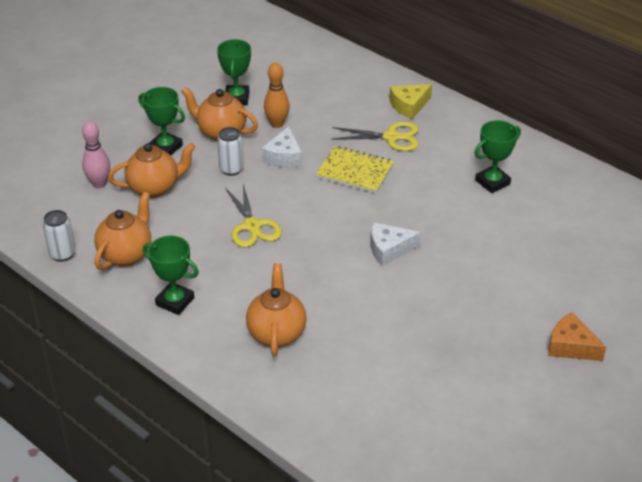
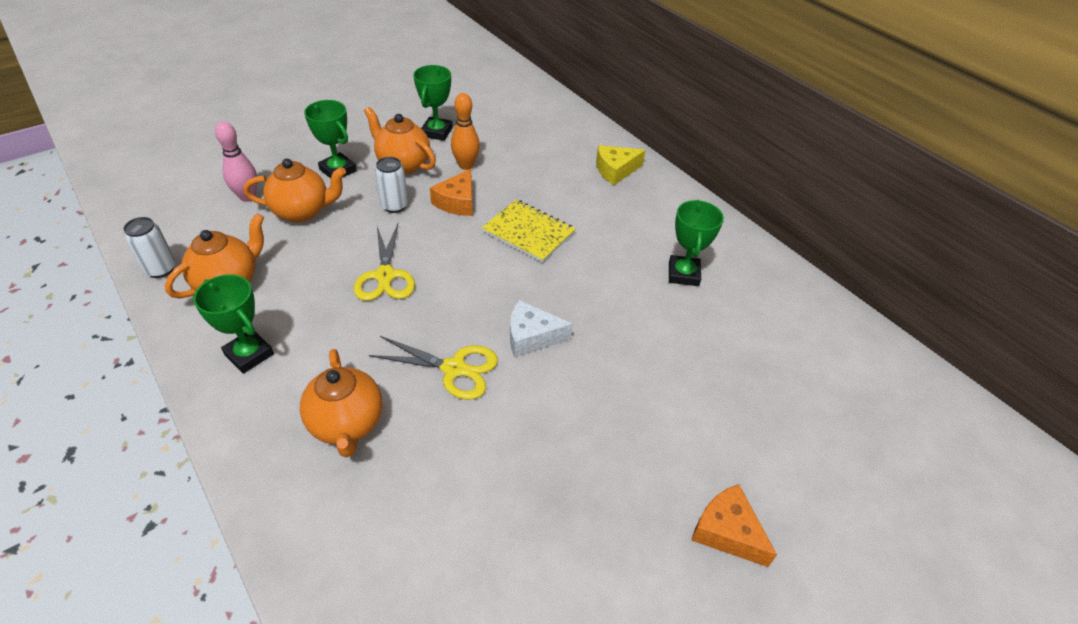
camera: 10 degrees right, 5 degrees up
orange teapot [246,263,307,356] -> orange teapot turned 150 degrees clockwise [300,349,382,457]
white cheese [261,126,302,167] -> orange cheese [430,169,473,216]
yellow scissors [331,122,419,151] -> yellow scissors moved to [369,336,498,400]
green trophy [474,120,521,193] -> green trophy turned 60 degrees counterclockwise [669,200,724,286]

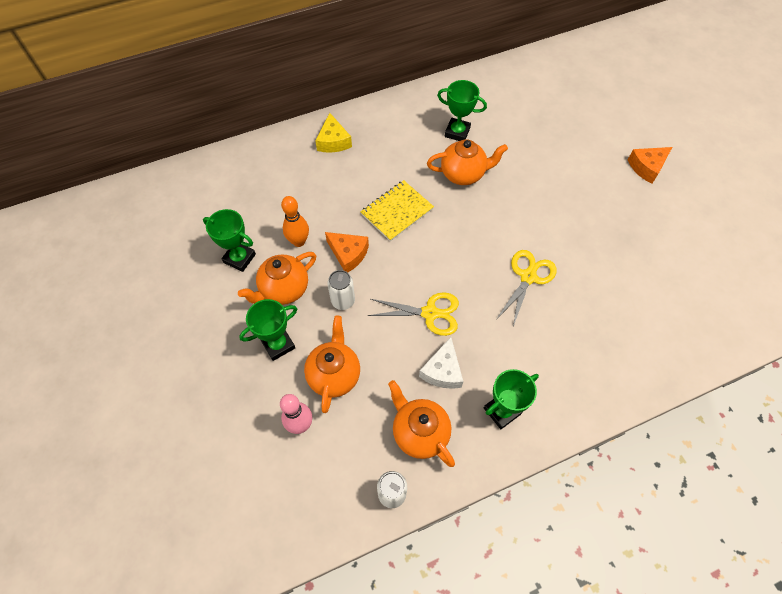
camera: 75 degrees left, 15 degrees up
orange teapot [300,349,382,457] -> orange teapot moved to [427,139,508,185]
white cheese [510,300,573,357] -> white cheese moved to [419,337,464,389]

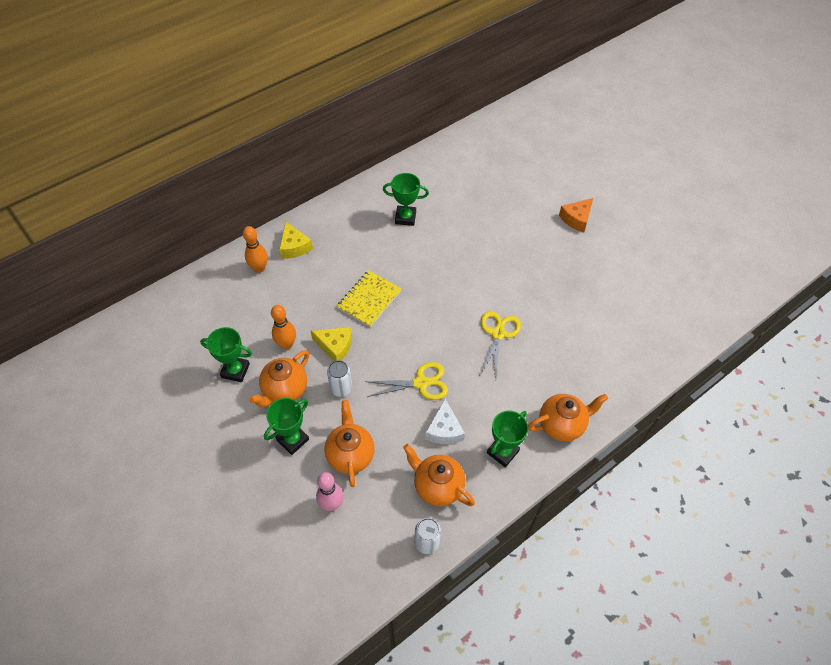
camera: 15 degrees left, 5 degrees down
orange cheese [325,232,369,273] -> yellow cheese [311,327,352,361]
orange teapot [427,139,508,185] -> orange teapot moved to [528,394,608,442]
none -> orange bowling pin [243,226,268,273]

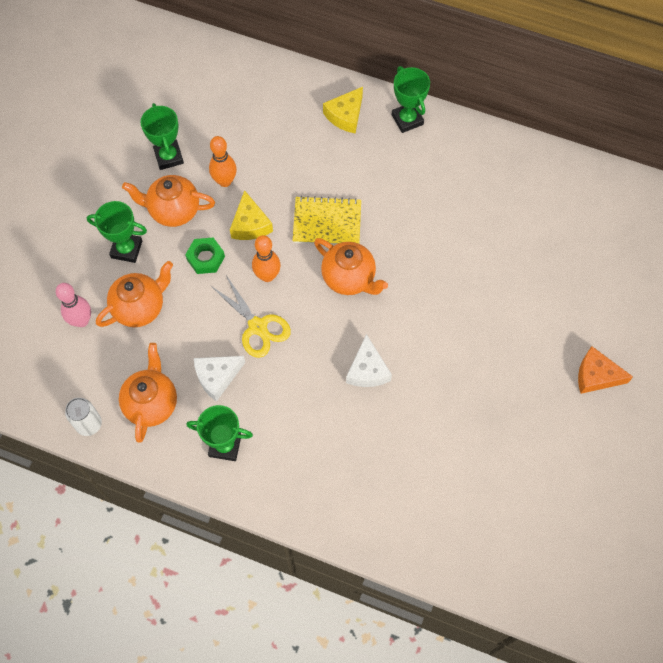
camera: 60 degrees right, 10 degrees up
orange bowling pin [243,226,268,273] -> orange bowling pin moved to [252,235,281,282]
white can [327,360,352,397] -> green nut [185,238,225,274]
green trophy [383,173,429,226] -> green trophy moved to [392,66,430,133]
yellow scissors [480,311,521,380] -> white cheese [346,334,392,387]
orange teapot [528,394,608,442] -> orange teapot moved to [314,238,388,295]

